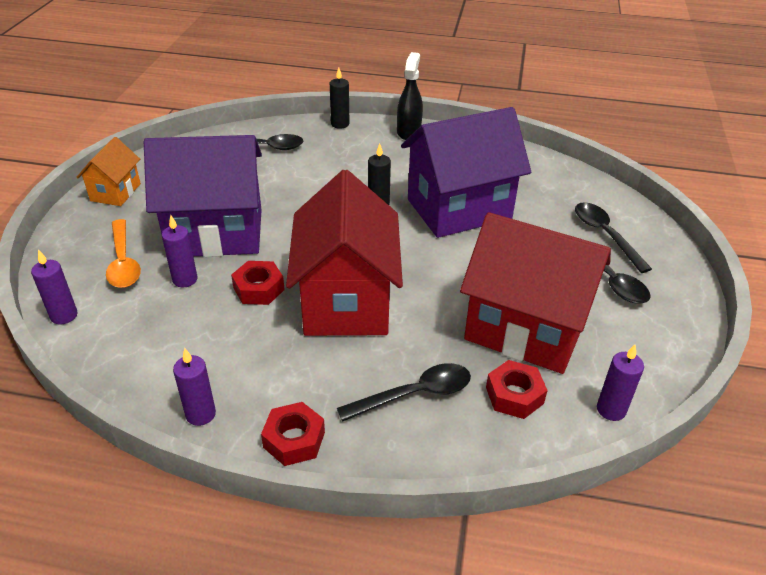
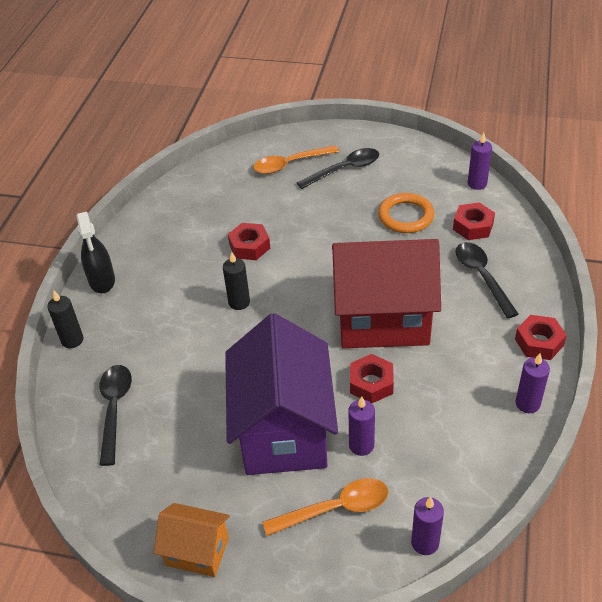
camera: 85 degrees left, 5 degrees up
black spray bottle [397,52,423,140] -> black spray bottle turned 120 degrees counterclockwise [76,212,115,293]
purple house [401,107,531,238] -> red nut [228,223,270,260]
red house [460,212,611,374] -> orange ring [378,193,434,233]
black spoon [575,202,652,273] -> orange spoon [253,145,339,174]

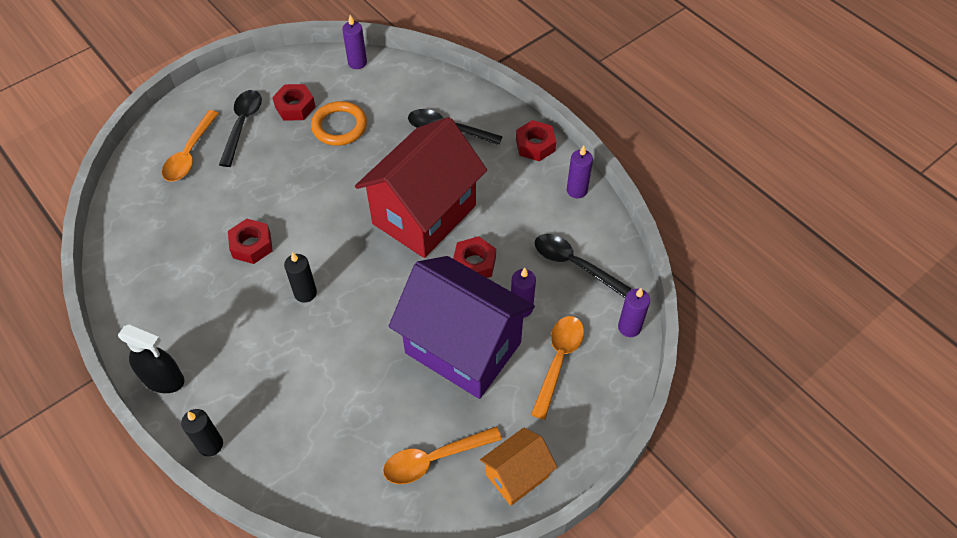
camera: 55 degrees left, 10 degrees up
black spoon [99,365,132,466] -> black spoon moved to [535,234,632,298]
red nut [453,202,495,240] -> red nut moved to [272,84,316,121]
none -> orange spoon [383,427,502,484]

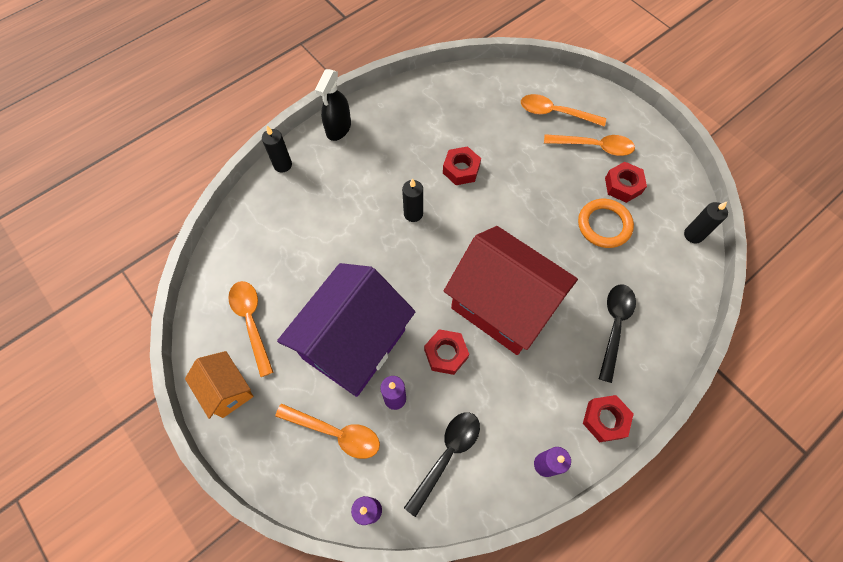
camera: 90 degrees right, 10 degrees up
black spoon [219,90,262,167] -> orange spoon [544,134,635,156]
purple candle [342,15,367,69] -> black candle [684,202,728,243]

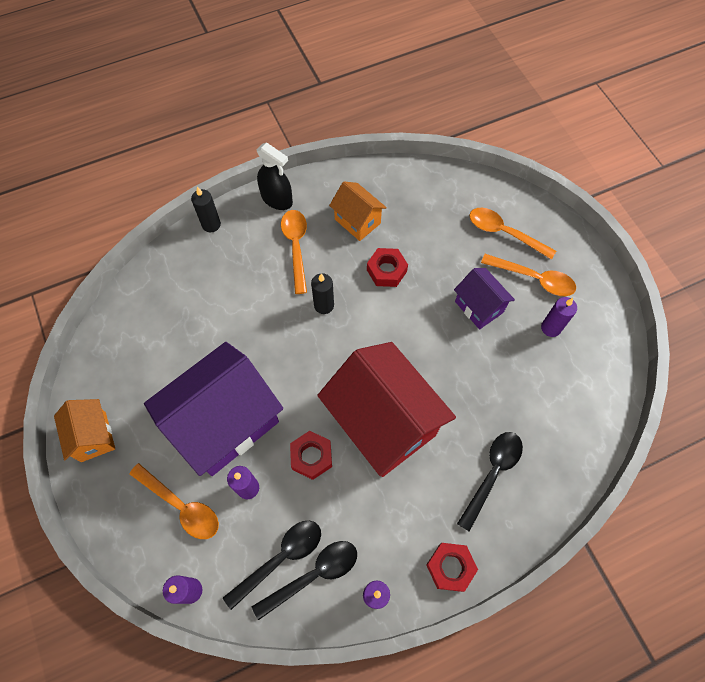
camera: 15 degrees right, 0 degrees up
orange spoon [228,281,273,377] -> orange spoon moved to [281,210,307,294]
black spray bottle [315,69,351,141] -> black spray bottle turned 90 degrees counterclockwise [256,142,293,210]
orange ring [578,199,634,248] -> none
red nut [605,162,647,203] -> purple candle [541,297,577,337]
black candle [684,202,728,243] -> none
none -> black spoon [252,541,357,620]
none -> orange house [329,181,387,241]
none -> purple house [454,268,515,329]

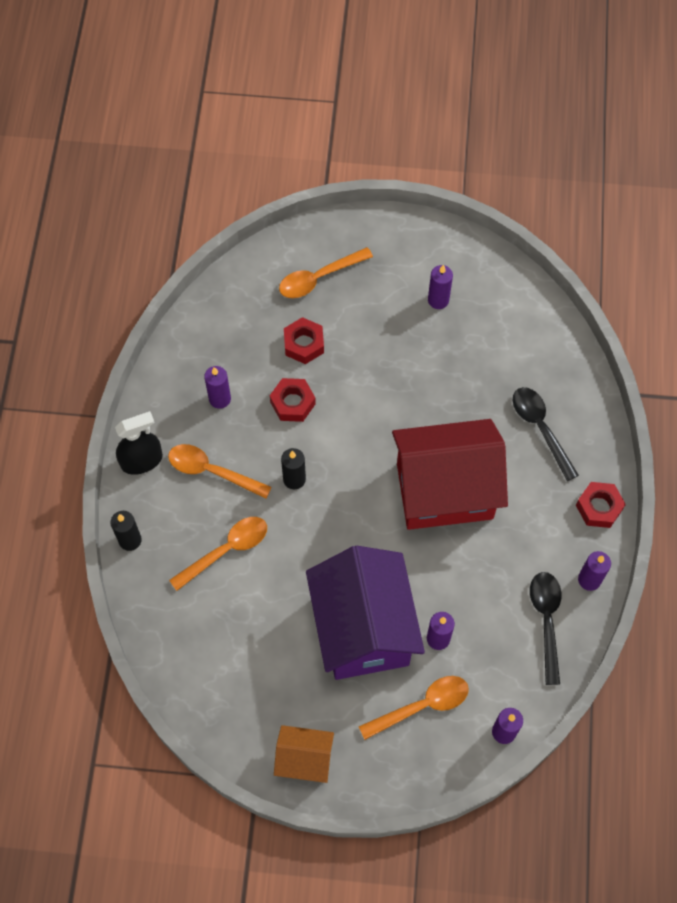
camera: 60 degrees left, 0 degrees up
black spoon [223,521,321,610] -> none
red nut [290,431,332,480] -> red nut moved to [284,317,324,364]
orange house [329,181,387,241] -> purple candle [204,366,231,409]
purple house [454,268,515,329] -> none
orange spoon [481,254,576,296] -> orange spoon moved to [169,517,267,591]

